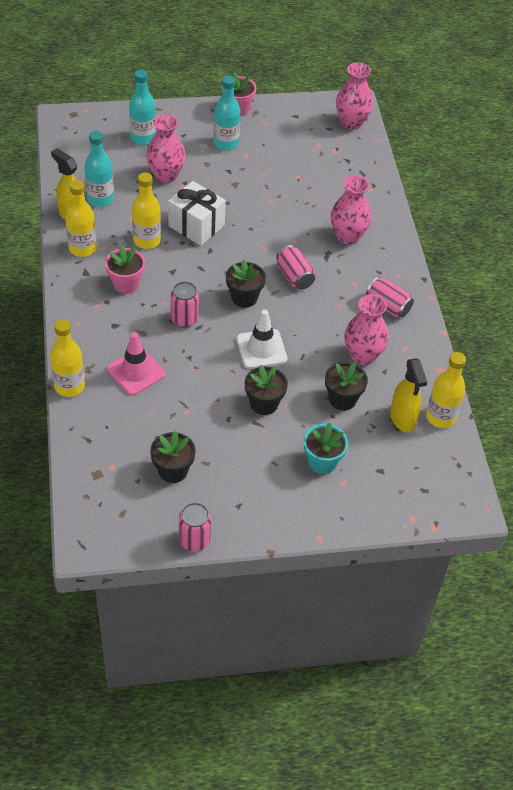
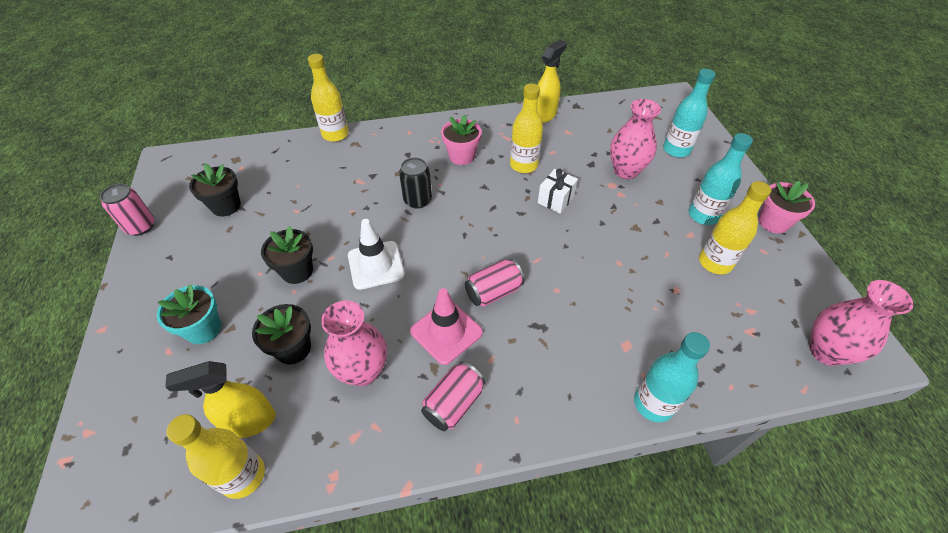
camera: 90 degrees right, 0 degrees up
yellow bottle [65,180,97,257] -> yellow bottle moved to [699,181,771,274]
turquoise bottle [84,131,114,207] -> turquoise bottle moved to [634,332,710,422]
pink traffic cone [107,332,166,395] -> pink traffic cone moved to [410,288,483,365]
white gift [168,181,226,246] -> white gift [538,169,578,214], size x0.62
pink can [171,281,199,328] -> black can [399,157,432,209]
black flower pot [226,259,266,308] -> none
pink vase [331,175,372,245] -> none

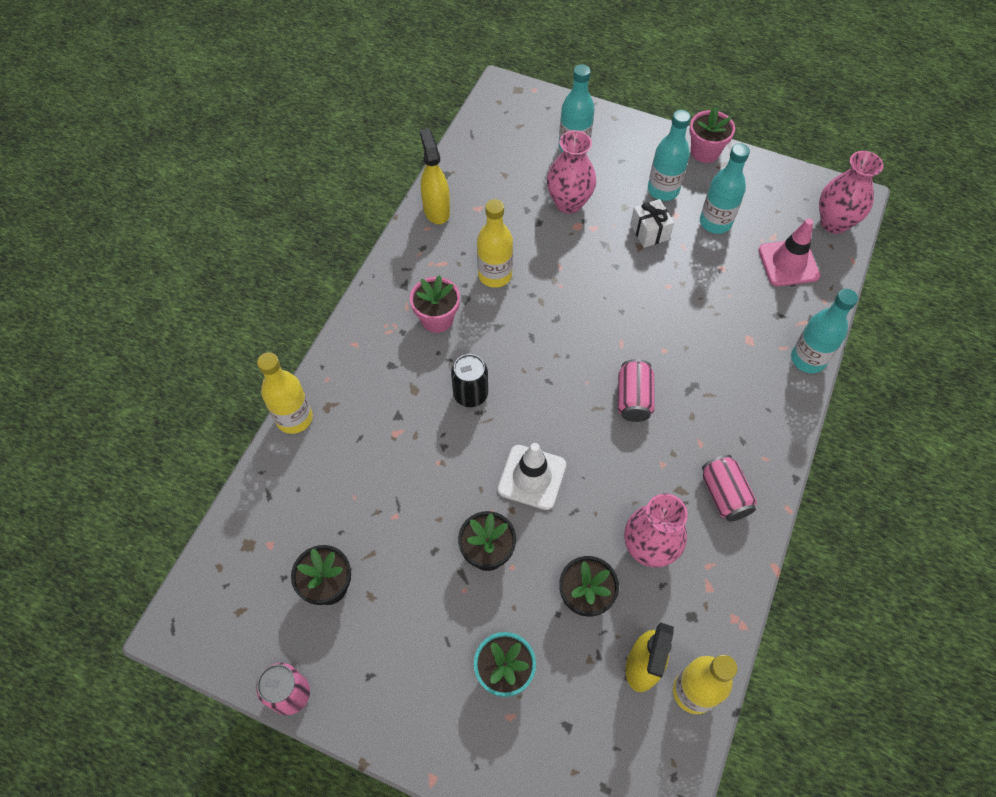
camera: 55 degrees left, 10 degrees up
pink traffic cone [410,288,483,365] -> pink traffic cone moved to [759,219,820,286]
white gift [538,169,578,214] -> white gift moved to [630,199,674,248]
yellow bottle [699,181,771,274] -> turquoise bottle [700,143,750,234]

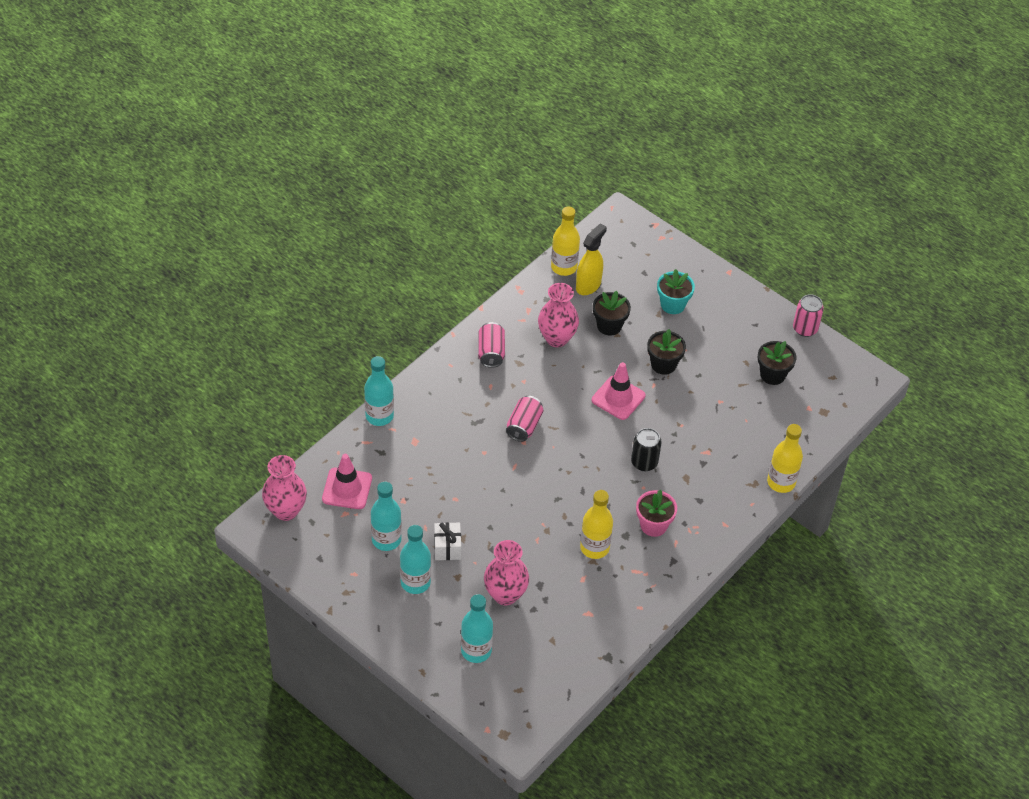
camera: 165 degrees left, 10 degrees down
yellow spray bottle [420,128,450,224] -> none
white traffic cone [498,443,566,510] -> pink traffic cone [592,362,646,420]
pink flower pot [689,106,735,163] -> none

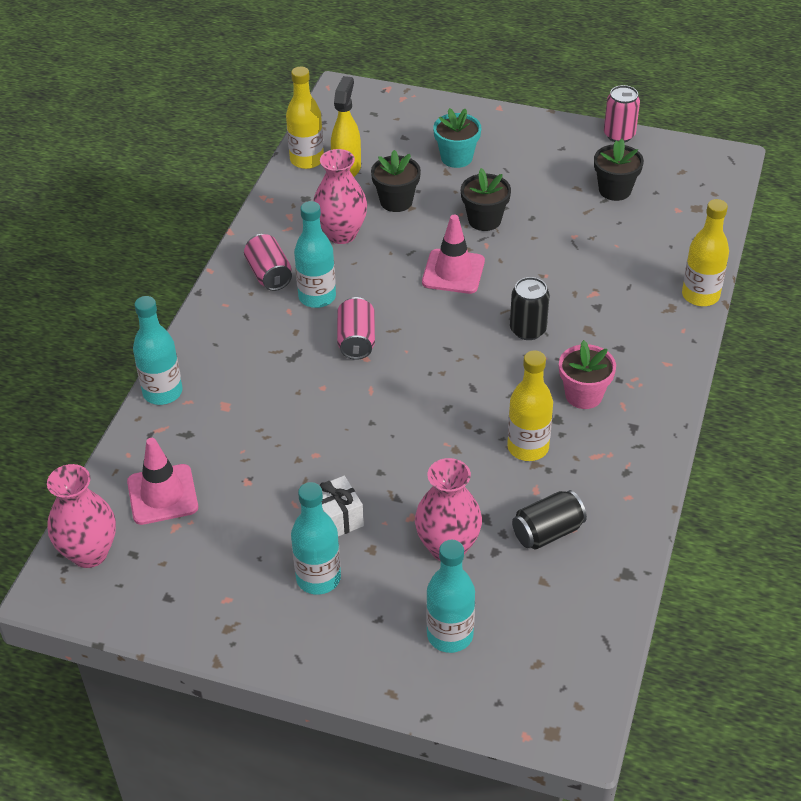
camera: 20 degrees left, 5 degrees down
turquoise bottle [371,482,402,551] -> turquoise bottle moved to [294,201,336,308]
none -> black can [512,490,587,549]

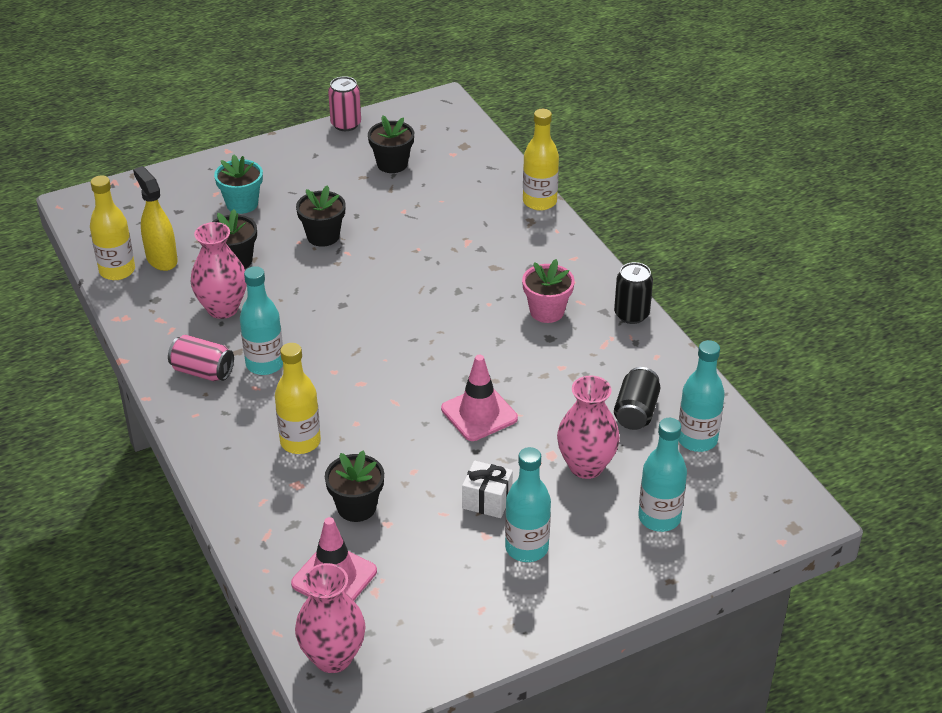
camera: 45 degrees left, 5 degrees down
turquoise bottle [133,296,183,405] -> turquoise bottle moved to [678,340,725,452]
pink can [337,297,375,360] -> none
pink traffic cone [422,215,485,294] -> pink traffic cone moved to [441,355,518,441]
yellow bottle [507,350,553,461] -> yellow bottle moved to [275,343,321,454]
black can [510,277,550,340] -> black can moved to [614,262,653,324]
none -> black flower pot [325,451,384,522]

